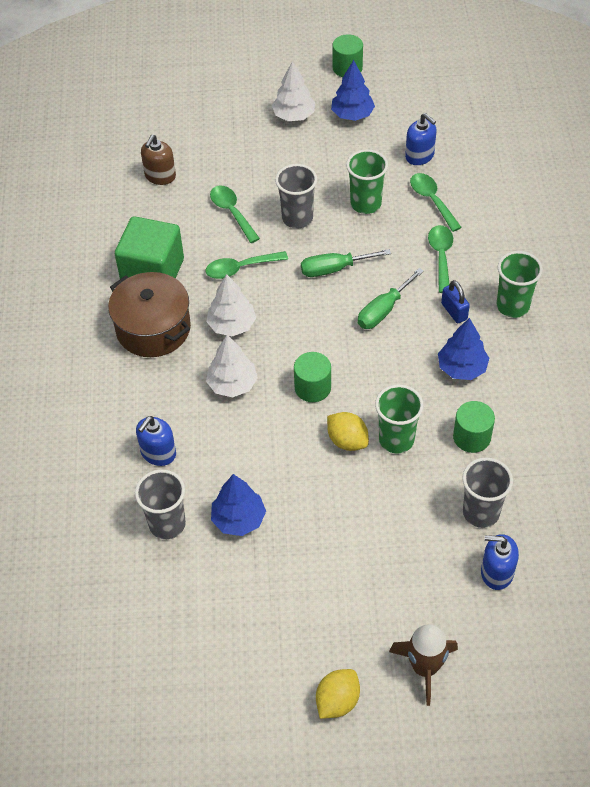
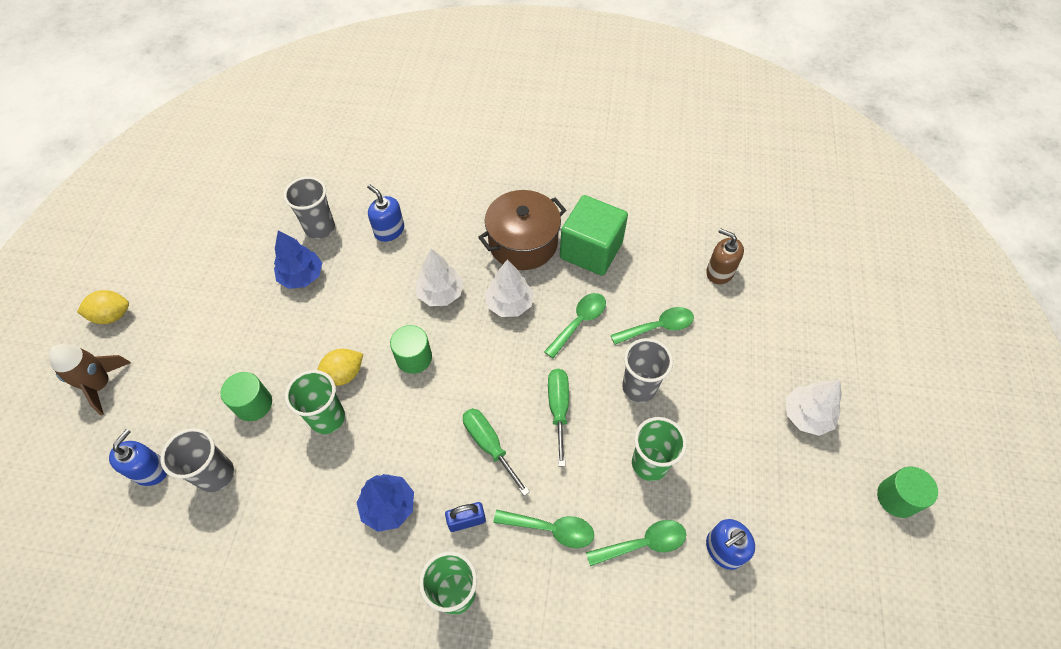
camera: 100 degrees right, 5 degrees up
green spoon [206,251,288,279] -> green spoon turned 45 degrees clockwise [544,293,606,358]
yellow lemon [316,669,360,719] -> yellow lemon turned 60 degrees counterclockwise [77,290,129,324]
blue tree [331,60,375,121] -> none
green cylinder [453,401,495,453] -> green cylinder moved to [221,372,272,421]

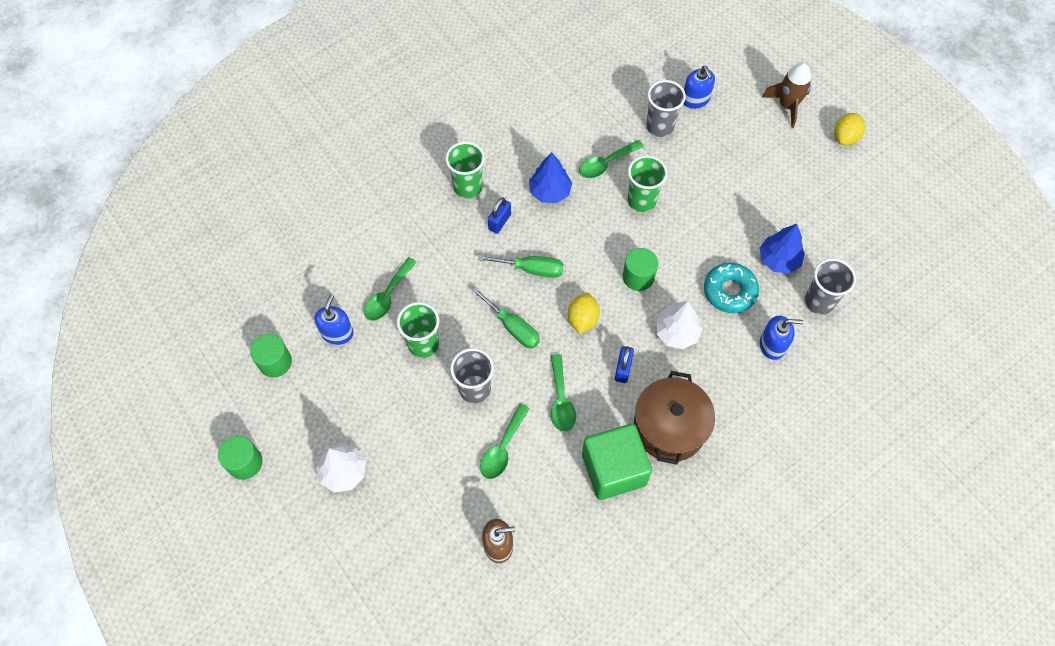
camera: 135 degrees right, 5 degrees up
green cylinder [221,372,272,421] -> green cylinder moved to [250,334,292,378]
yellow lemon [317,349,363,386] -> yellow lemon moved to [568,292,600,334]
white tree [485,259,534,317] -> blue padlock [615,346,634,383]
green spoon [493,510,594,548] -> green spoon moved to [579,140,644,178]
none -> turquoise donut [704,263,759,313]

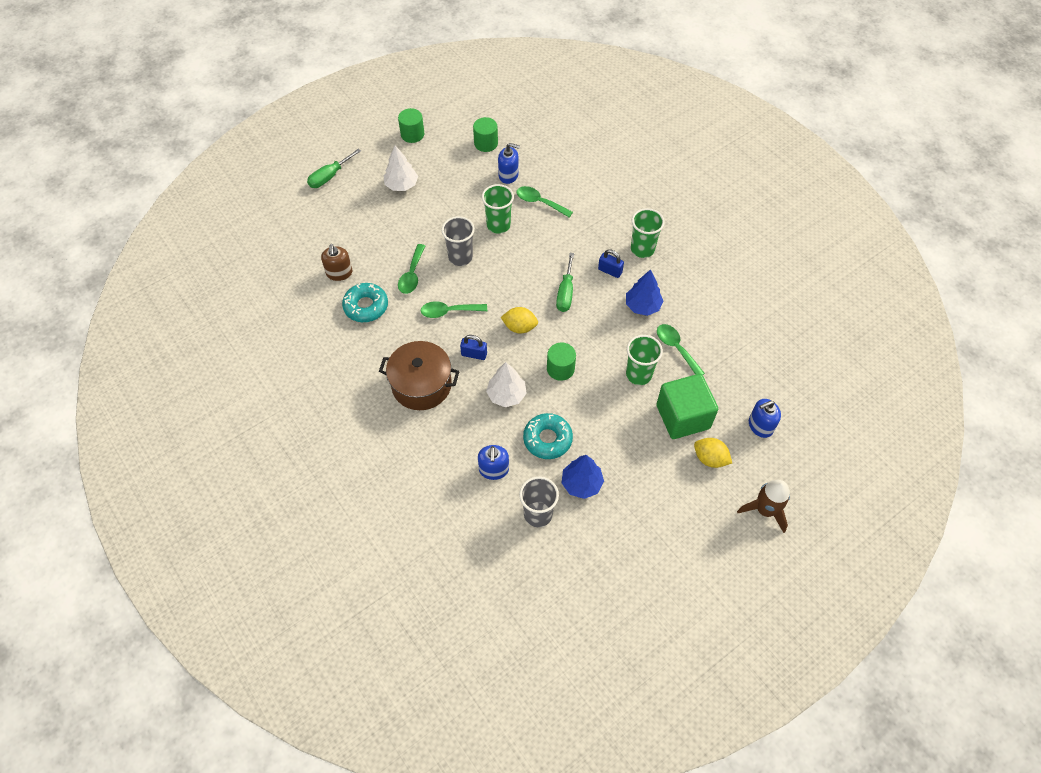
camera: 90 degrees right, 5 degrees down
green screwdriver [472,287,540,348] -> green screwdriver moved to [307,148,361,188]
green spoon [480,404,530,479] -> green spoon turned 105 degrees counterclockwise [398,244,425,294]
green cube [582,424,652,500] -> green cube moved to [656,374,718,439]
grey cup [646,80,686,137] -> none
yellow lemon [834,113,865,145] -> yellow lemon moved to [694,438,732,468]
none -> turquoise donut [342,283,388,322]

